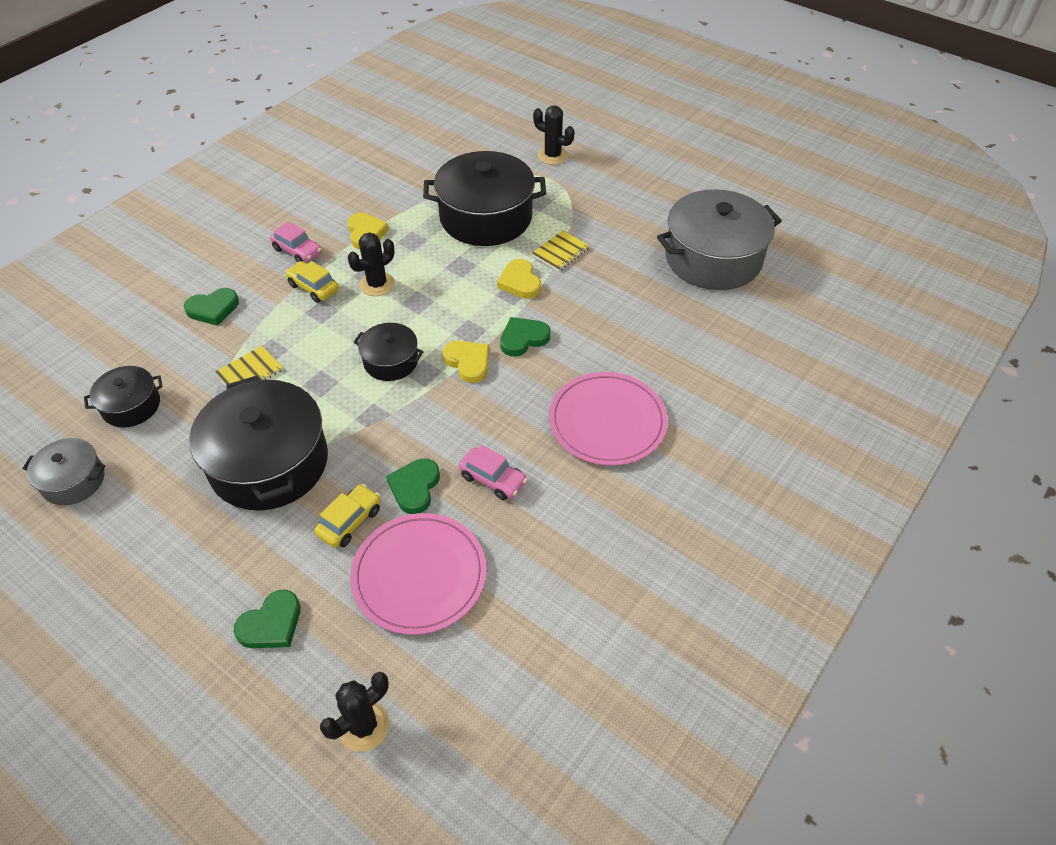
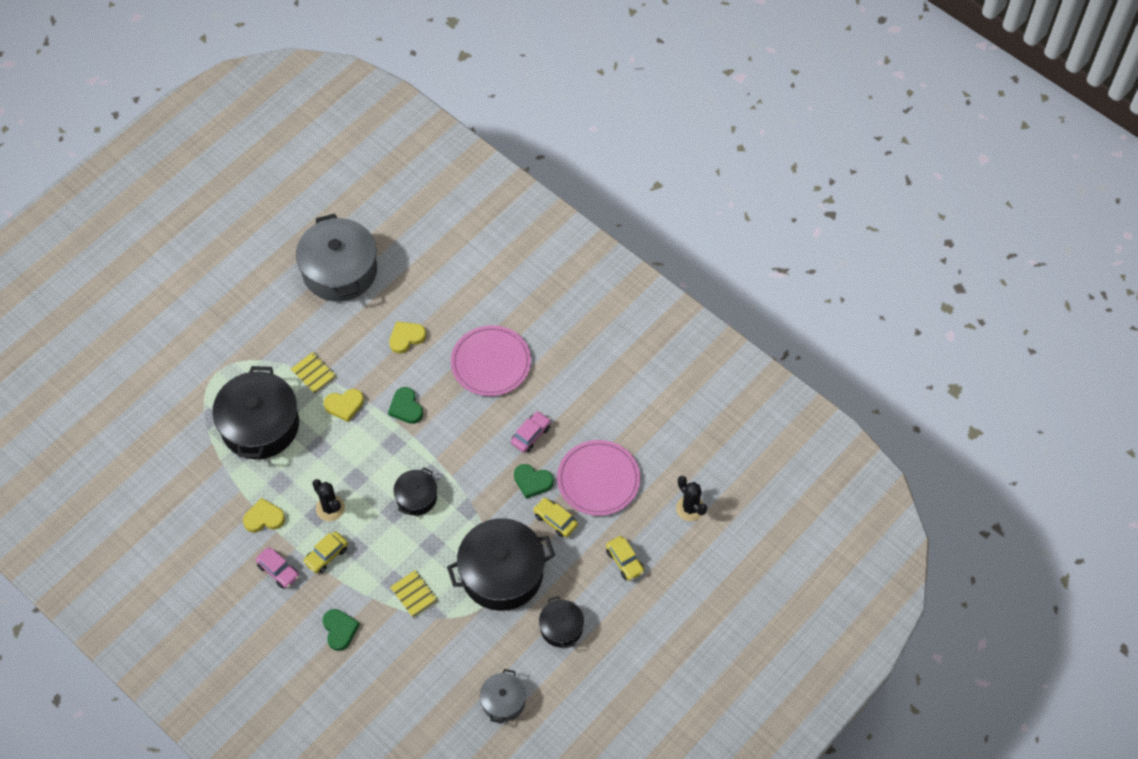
camera: 85 degrees left, 10 degrees up
black pot [84,366,163,428] -> black pot moved to [539,596,584,649]
green heart [234,589,301,648] -> yellow car [606,536,644,581]
pink car [270,221,322,263] -> pink car turned 90 degrees clockwise [256,547,299,589]
yellow heart [443,341,489,383] -> yellow heart moved to [389,321,426,354]
black cactus [533,105,575,165] -> none

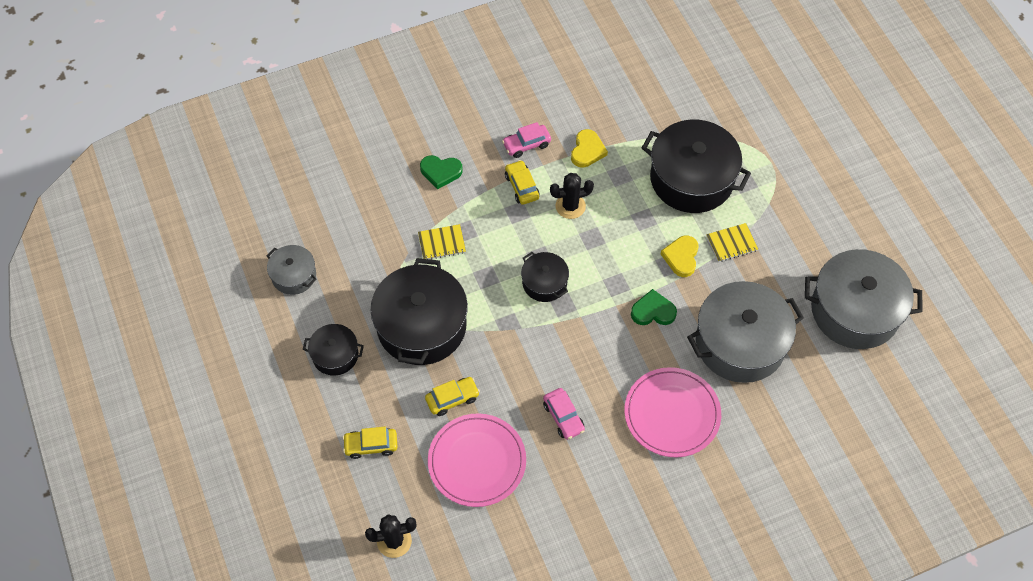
camera: 115 degrees right, 0 degrees up
yellow heart [389,321,426,354] -> grey pot [687,281,804,383]
green heart [514,464,554,499] -> none

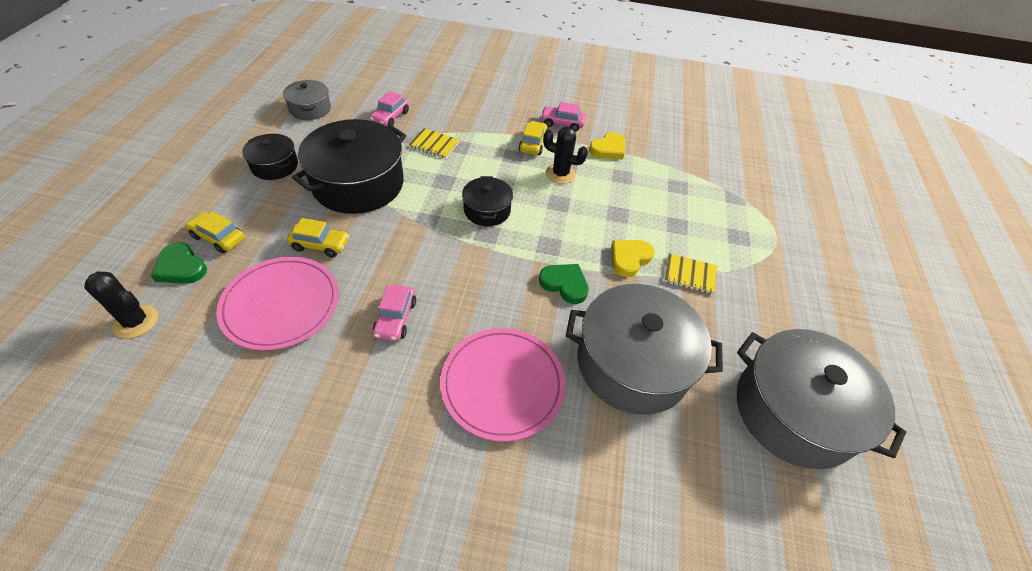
camera: 30 degrees right, 10 degrees down
green heart [420,155,463,189] -> green heart moved to [151,242,207,284]
black pot [642,120,751,213] -> none
none -> pink car [370,91,409,126]

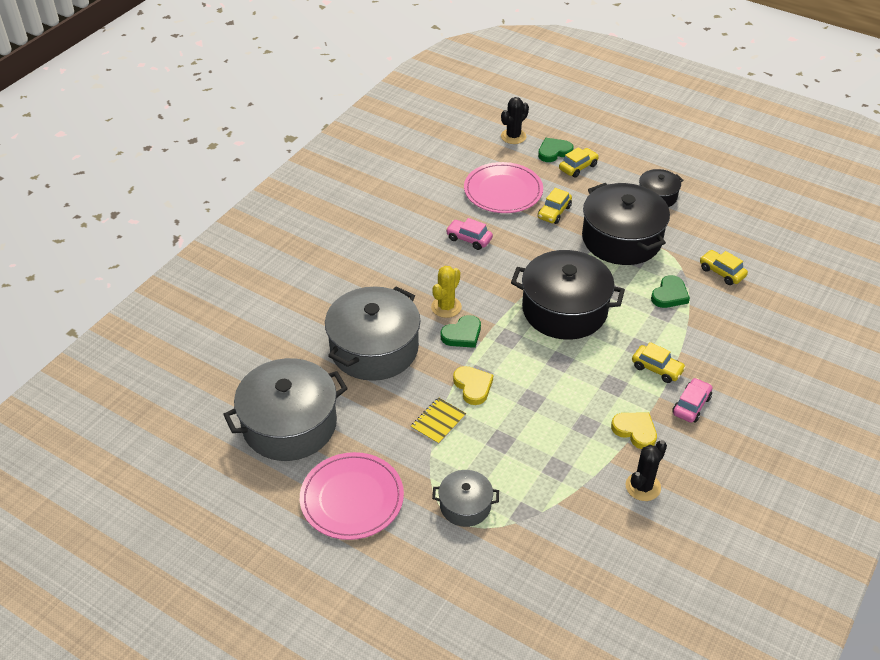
camera: 115 degrees right, 5 degrees down
grey pot [283,80,331,120] -> grey pot moved to [432,470,499,527]
pink car [370,91,409,126] -> yellow car [700,250,748,285]
yellow notebook [409,128,460,159] -> green heart [651,275,690,308]
pink plate [440,328,565,442] -> pink plate moved to [300,452,404,540]
black pot [462,176,513,226] -> black pot [511,250,625,340], size x1.96
black cactus [543,127,588,184] -> black cactus moved to [626,440,667,501]
yellow heart [589,132,625,160] -> yellow heart turned 150 degrees clockwise [611,413,657,449]
none -> yellow cactus [431,266,462,318]

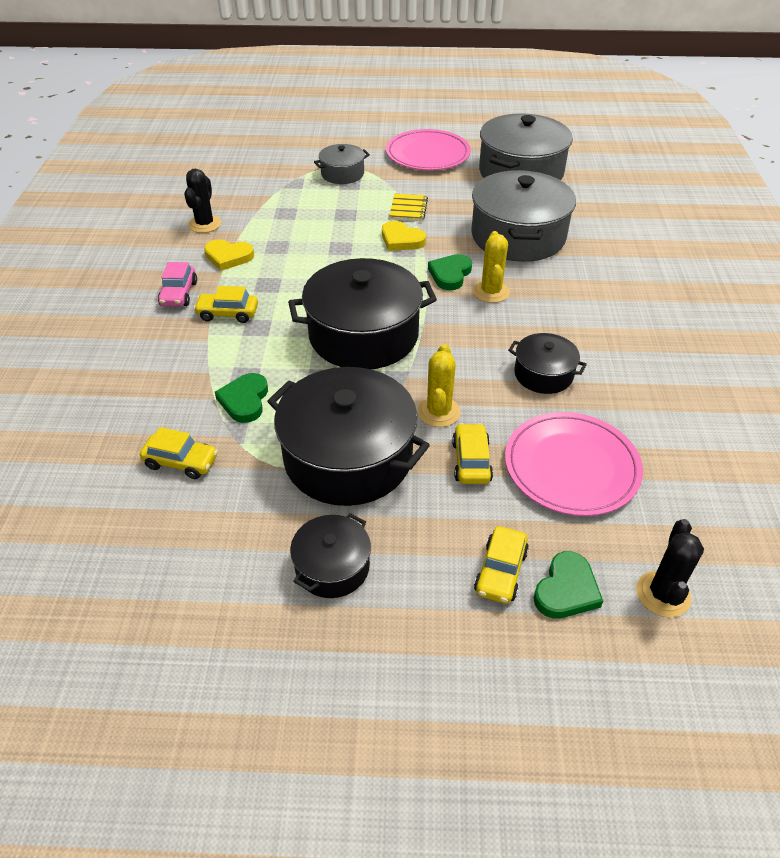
camera: 150 degrees right, 0 degrees up
pink car [446,218,493,250] -> black pot [508,333,587,394]
none -> yellow cactus [417,344,461,427]

